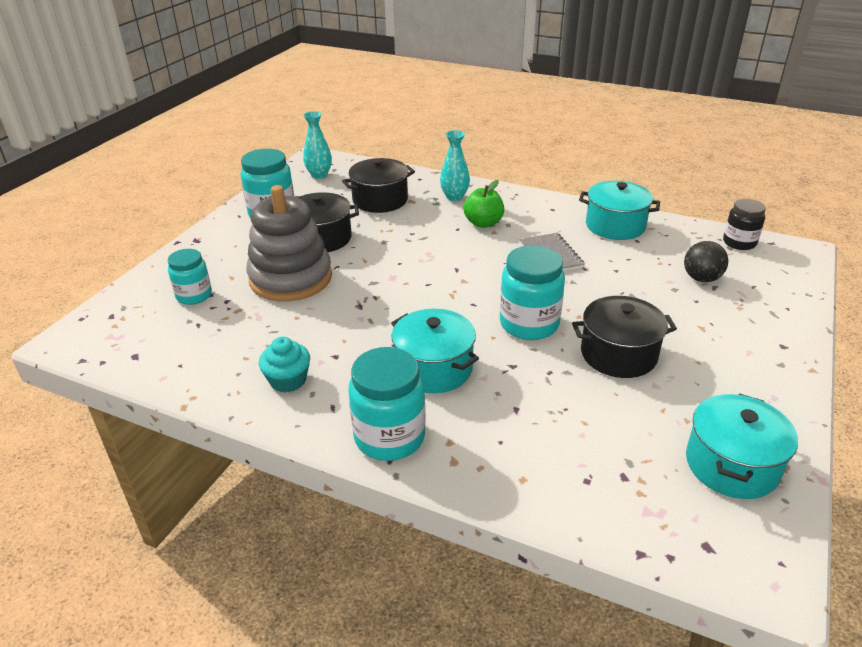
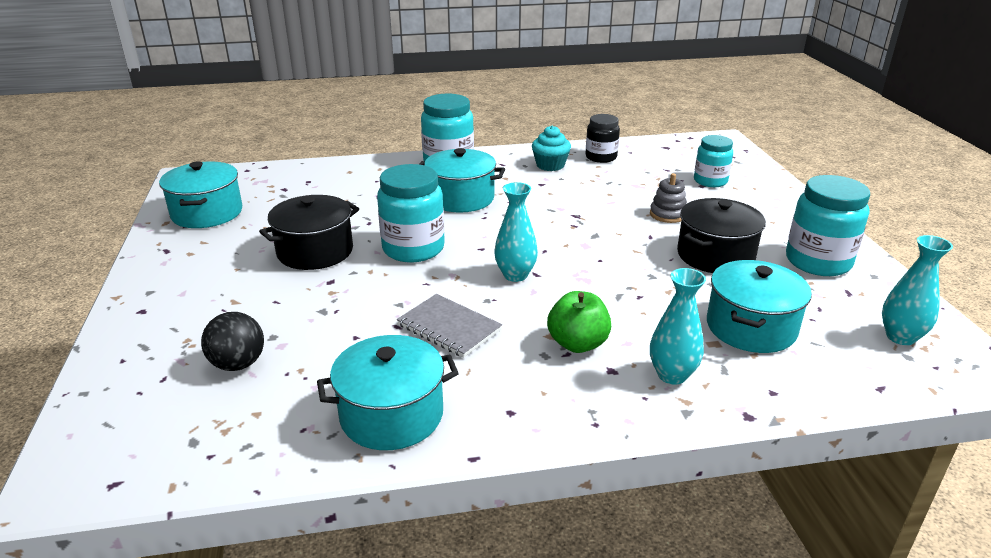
camera: 145 degrees right, 5 degrees down
grey stacking toy [246,185,332,302] -> grey stacking toy [650,173,687,223], size x0.42
black pot [342,158,415,213] -> turquoise pot [707,260,812,353]
black jar [723,199,766,250] -> black jar moved to [586,114,620,163]
none -> turquoise vase [494,182,538,282]

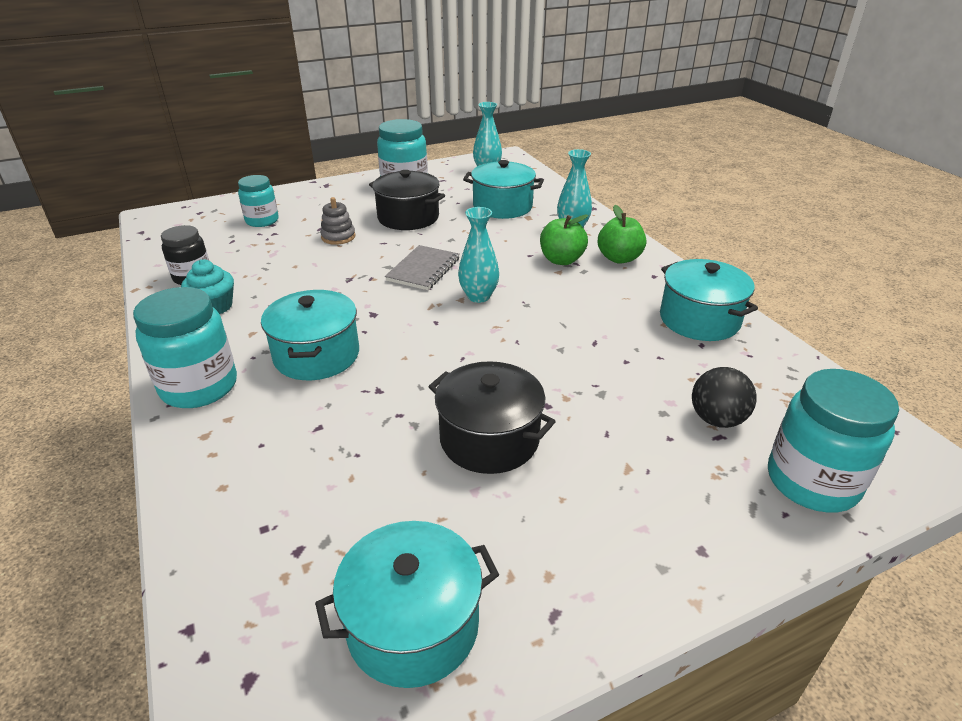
camera: 105 degrees left, 5 degrees up
turquoise jar [377,164,445,262] -> turquoise jar moved to [768,369,899,513]
grey notebook [397,294,502,358] -> grey notebook moved to [385,245,460,290]
none -> green apple [598,205,646,264]

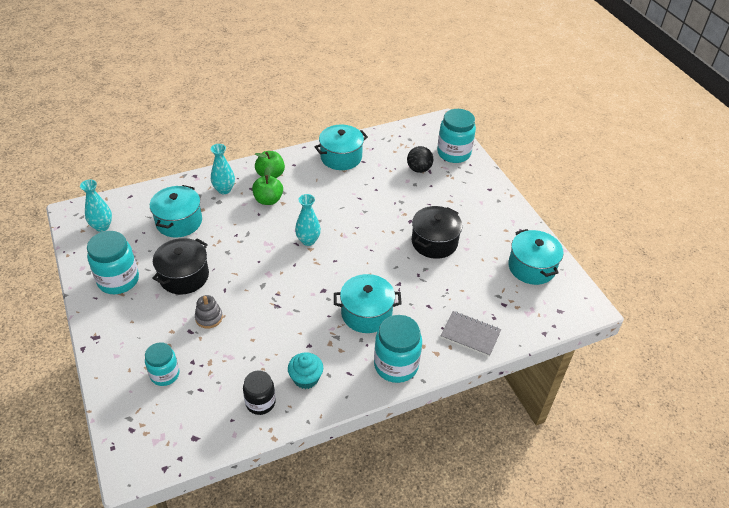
camera: 90 degrees left, 10 degrees up
grey notebook [385,245,460,290] -> grey notebook moved to [440,311,501,357]

